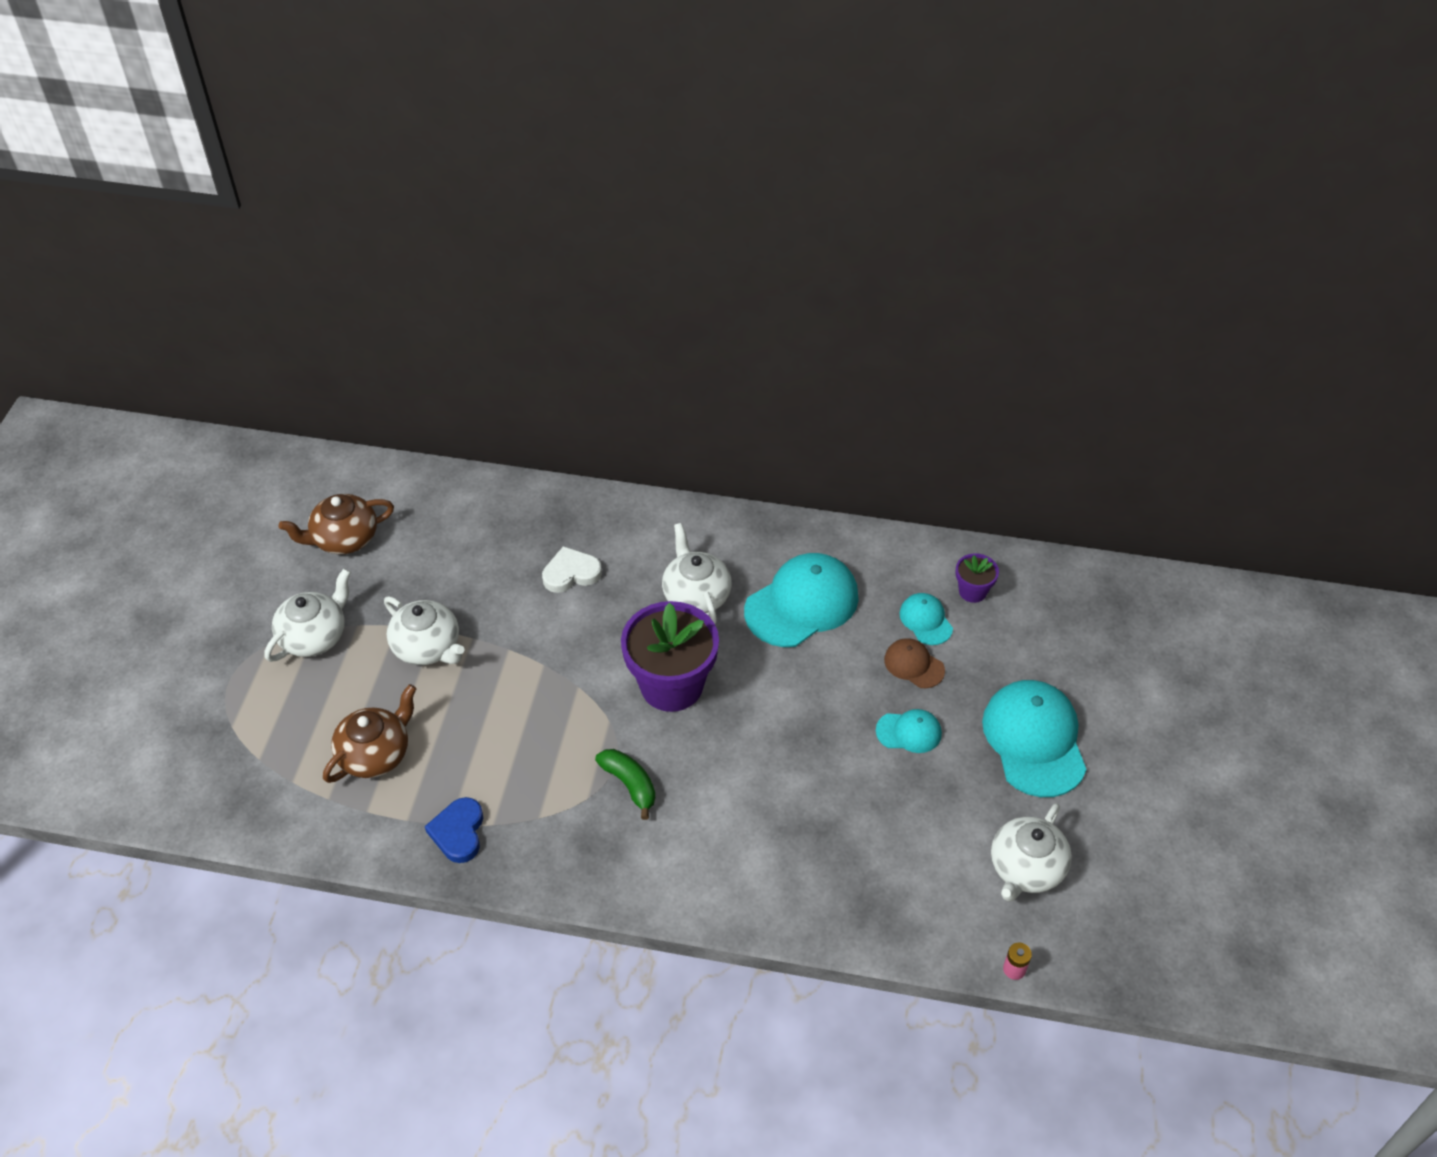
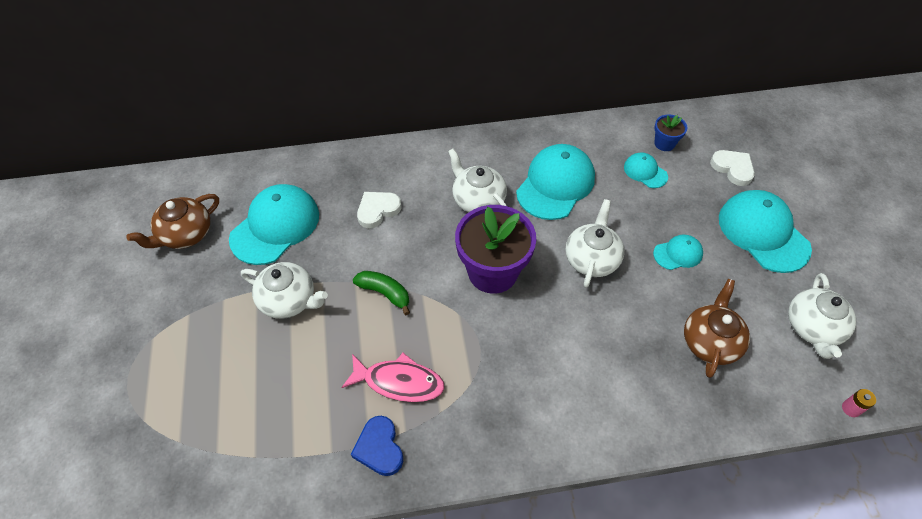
camera: 20 degrees left, 5 degrees up
white teapot [265,569,351,662] -> white teapot moved to [566,199,624,288]
brown teapot [323,684,417,783] -> brown teapot moved to [684,279,750,378]
green banana [595,749,655,820] -> green banana moved to [353,271,410,315]
brown cap [884,638,945,688] -> none
purple flower pot [956,553,999,603] -> blue flower pot [654,114,687,151]
none -> turquoise cap [229,184,319,265]
none -> pink fish [341,353,445,402]
none -> white heart [710,150,755,186]

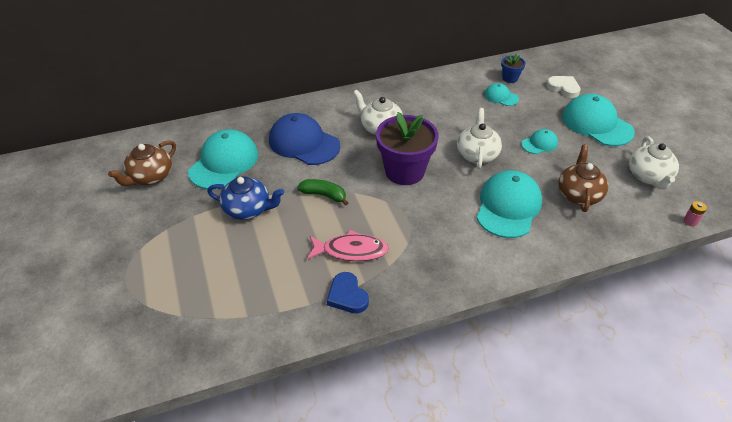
camera: 10 degrees left, 10 degrees down
white teapot [241,262,328,319] -> blue teapot [207,176,284,220]
white heart [357,192,401,228] -> blue cap [269,113,340,165]
turquoise cap [516,144,595,220] -> turquoise cap moved to [476,170,542,238]

